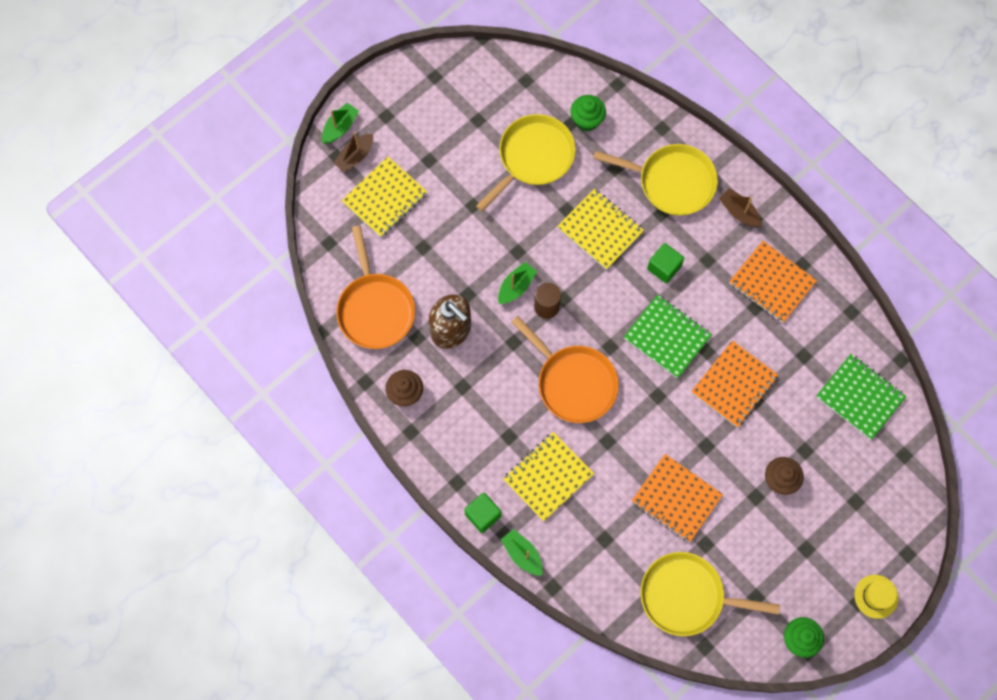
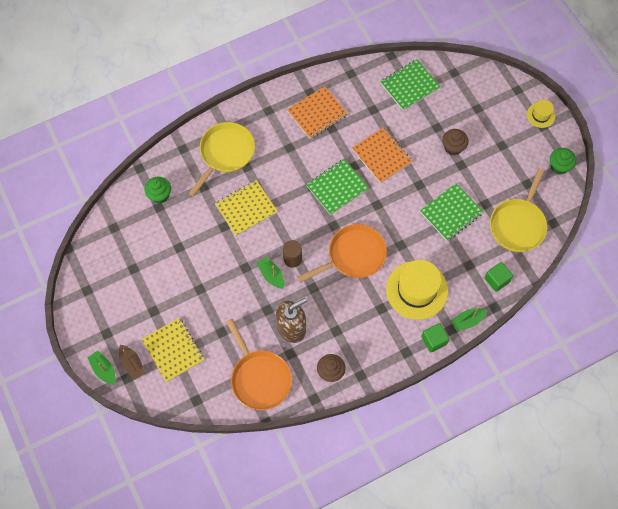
camera: 75 degrees left, 5 degrees down
orange pan [336,226,415,349] -> orange pan turned 60 degrees clockwise [226,319,292,410]
yellow pan [476,114,576,212] -> none
yellow notebook [503,432,594,521] -> yellow hat [386,260,448,320]
orange notebook [632,454,723,542] -> green notebook [420,183,483,241]
green cube [647,243,684,283] -> green cube moved to [484,262,513,292]
brown boat [719,188,761,227] -> none

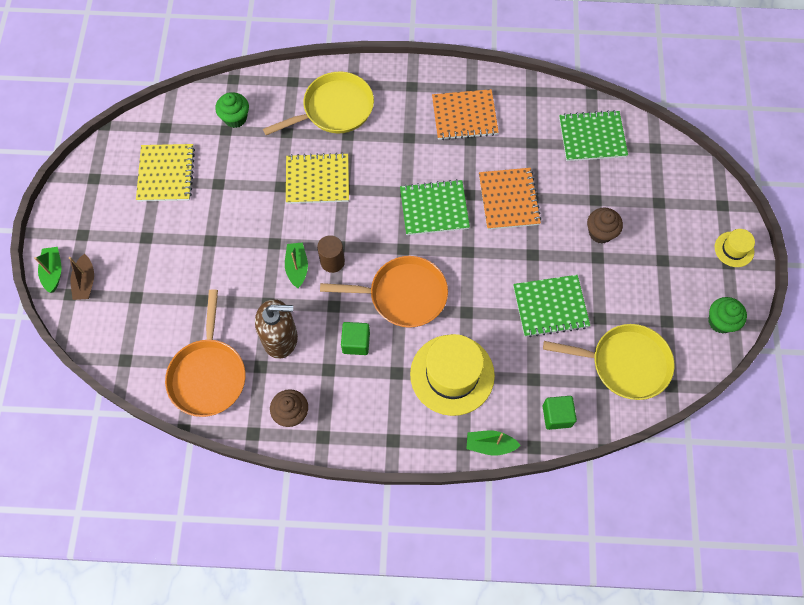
camera: 30 degrees right, 0 degrees up
yellow notebook [142,318,204,382] -> yellow notebook moved to [136,144,195,201]
green cube [421,323,449,352] -> green cube moved to [341,322,370,355]
yellow pan [490,168,547,252] -> yellow pan turned 135 degrees counterclockwise [543,324,675,400]

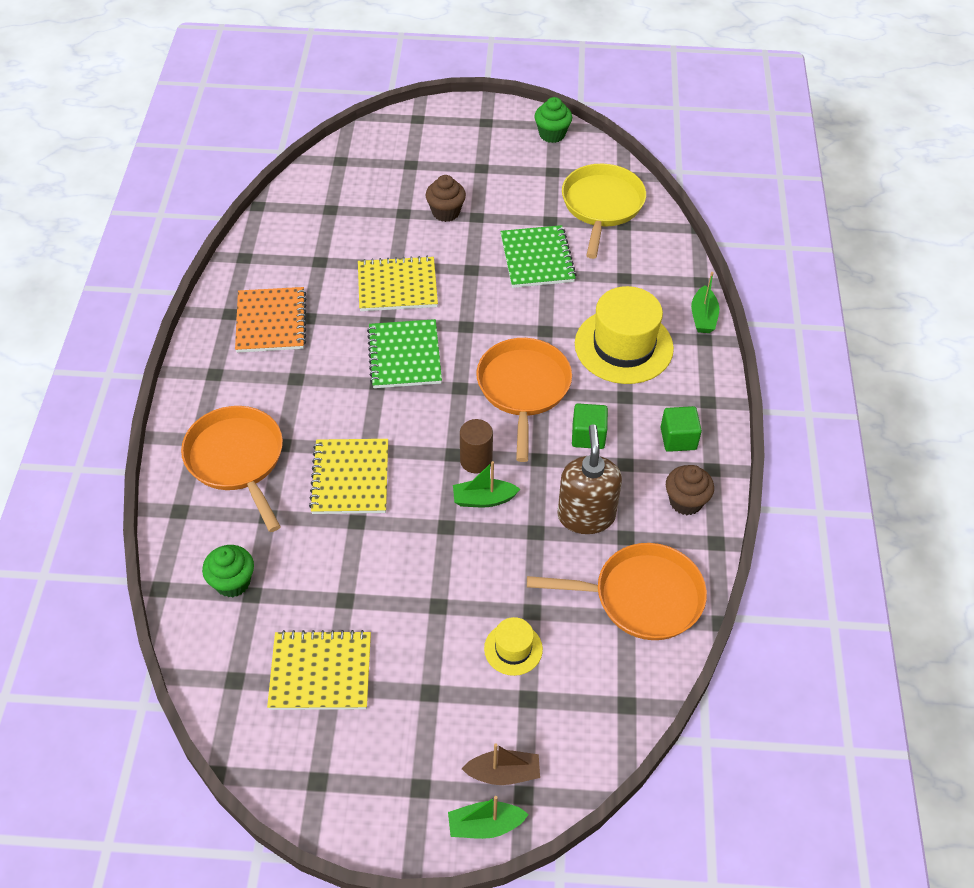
camera: 90 degrees left, 15 degrees down
yellow pan [263,71,374,135] -> orange pan [181,406,283,532]
orange notebook [479,168,541,230] -> yellow notebook [358,256,438,311]
green cube [543,396,577,430] -> green cube moved to [660,406,702,452]
green notebook [559,110,628,161] -> none
yellow hat [715,229,755,267] -> yellow hat moved to [484,617,543,676]

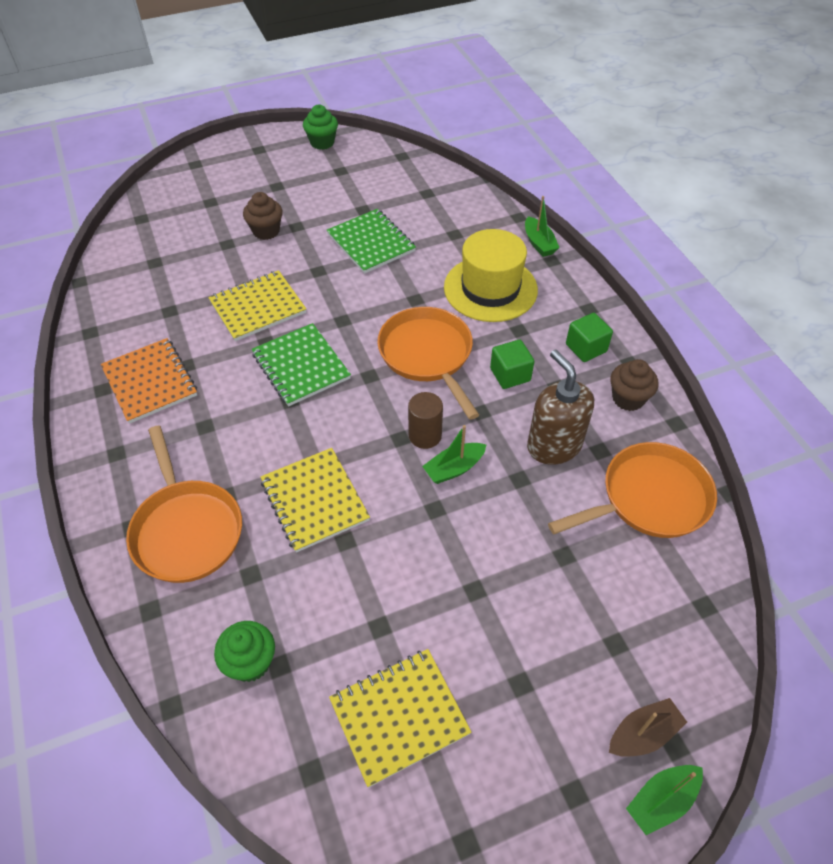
camera: 25 degrees left, 0 degrees up
orange pan [181,406,283,532] -> orange pan turned 150 degrees counterclockwise [126,426,242,583]
yellow hat [484,617,543,676] -> none
yellow pan [562,164,646,259] -> none

